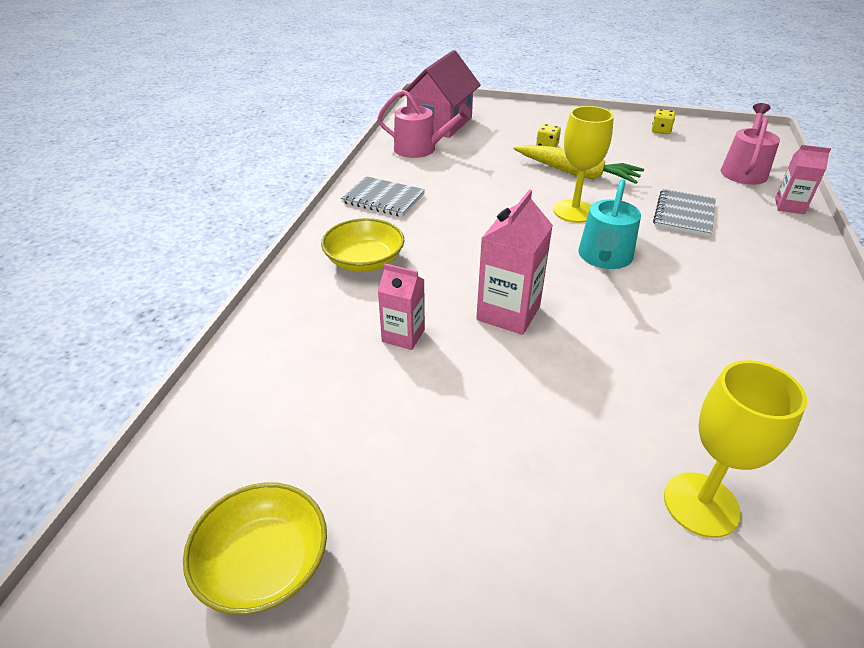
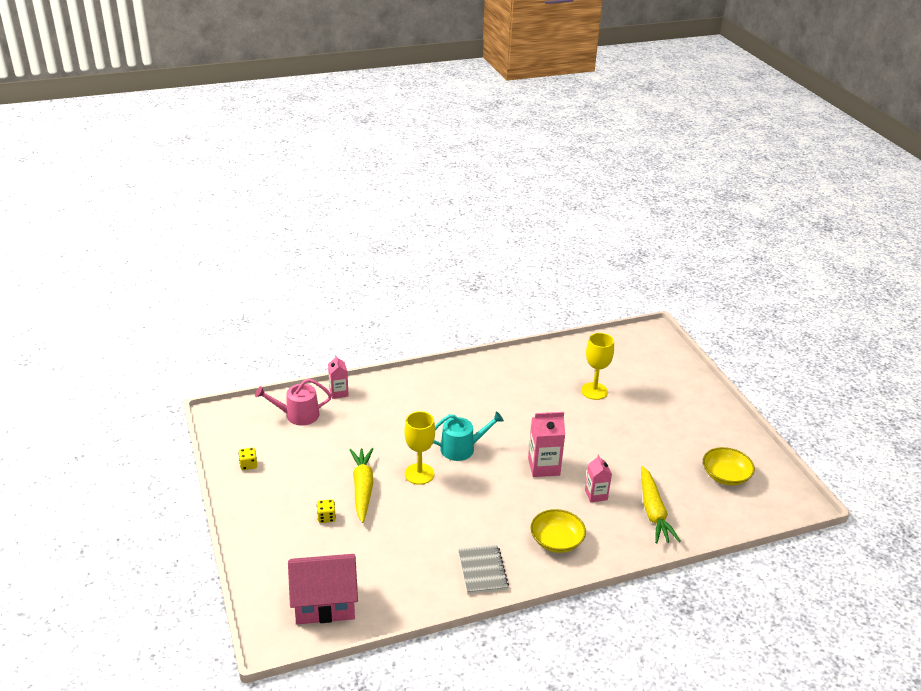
camera: 125 degrees left, 5 degrees down
pink watering can [377,90,472,158] -> none
grey notebook [653,189,716,237] -> none
none -> yellow carrot [641,466,681,543]

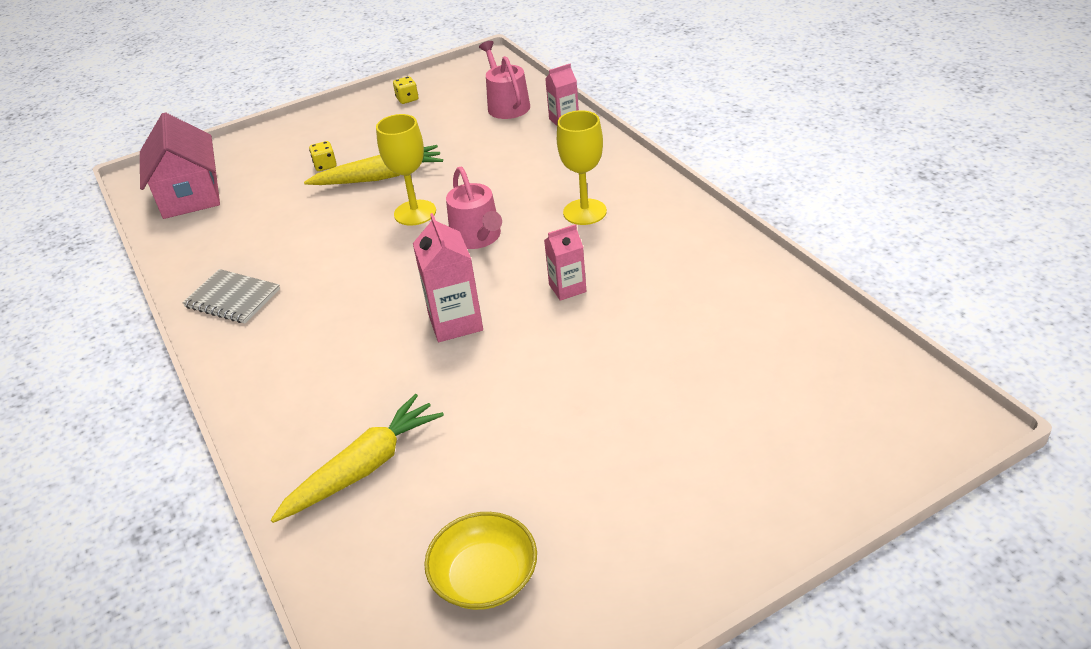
camera: 85 degrees right, 5 degrees up
turquoise watering can [433,411,504,461] -> pink watering can [446,167,502,249]
grey notebook [458,545,509,594] -> grey notebook turned 45 degrees clockwise [182,269,280,323]
yellow bowl [531,509,586,553] -> none
yellow goblet [581,333,614,400] -> yellow goblet moved to [557,110,607,225]
pink carton [585,455,612,502] -> pink carton moved to [544,224,586,301]
yellow carrot [641,466,681,543] -> yellow carrot turned 150 degrees clockwise [271,394,444,523]

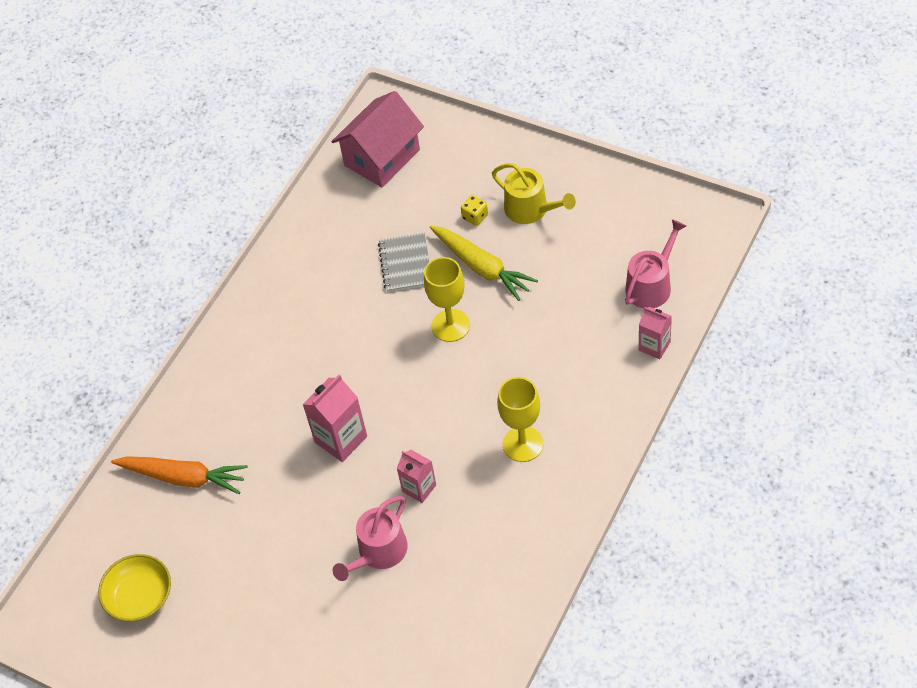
camera: 60 degrees right, 15 degrees up
grey notebook [182,269,280,323] -> grey notebook moved to [378,233,429,292]
yellow carrot [271,394,444,523] -> orange carrot [111,456,248,494]
yellow dice [393,76,418,104] -> none
pink watering can [446,167,502,249] -> pink watering can moved to [333,496,408,581]
none -> yellow watering can [492,163,576,224]

